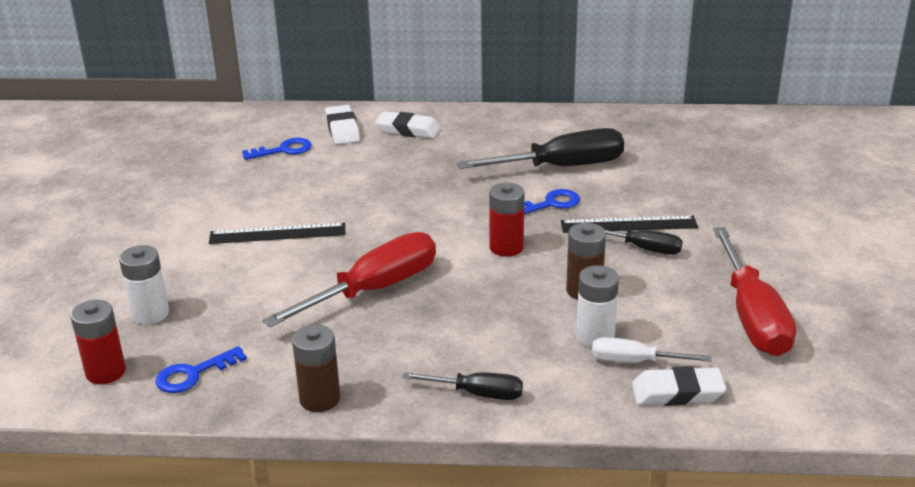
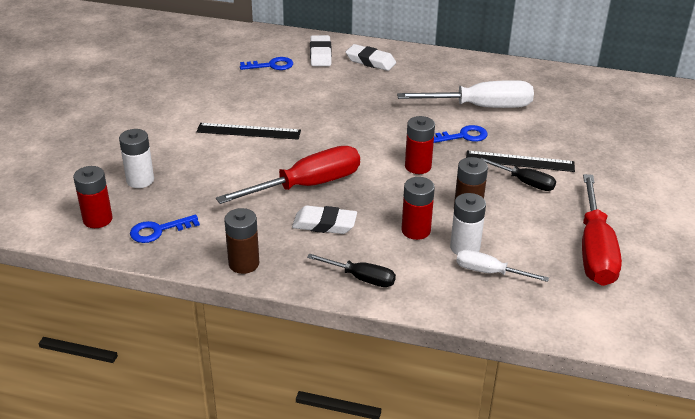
camera: 10 degrees right, 5 degrees up
black screwdriver [457,128,624,169] -> white screwdriver [397,80,534,108]
white eraser [632,366,726,406] -> white eraser moved to [292,206,357,234]
none -> red battery [401,177,435,240]

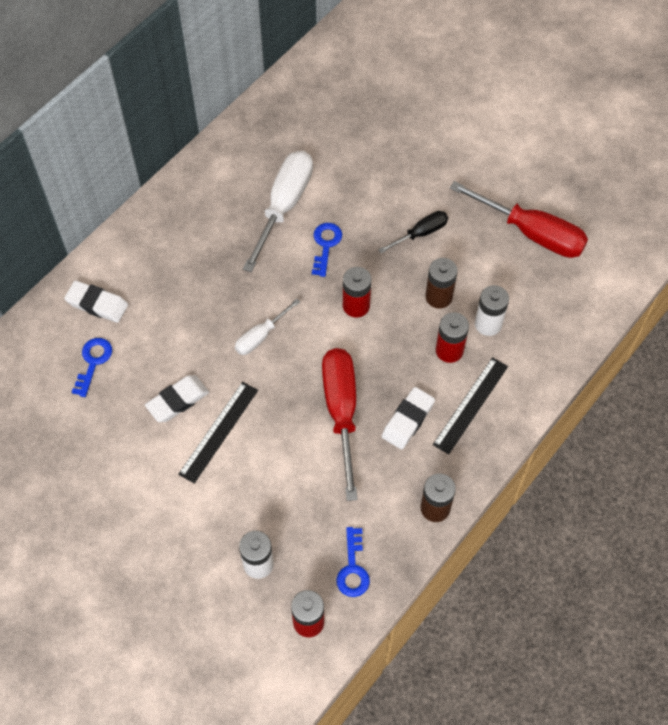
camera: 65 degrees left, 25 degrees up
black screwdriver [307,253,396,287] -> none
white eraser [346,44,396,71] -> white eraser moved to [145,375,209,422]
white screwdriver [456,250,549,282] -> white screwdriver moved to [235,299,300,355]
black ruler [466,150,575,172] -> black ruler moved to [433,357,508,454]

